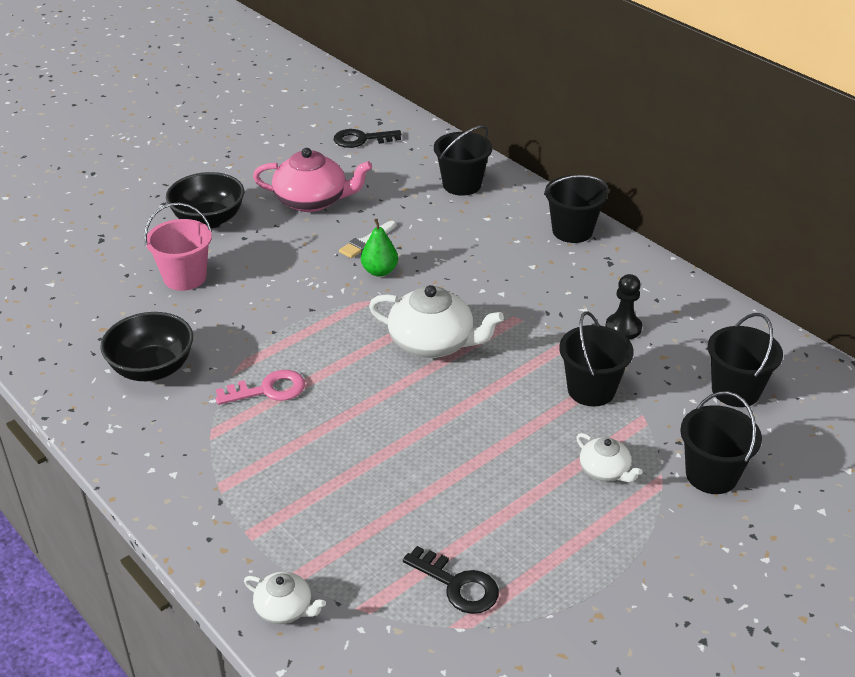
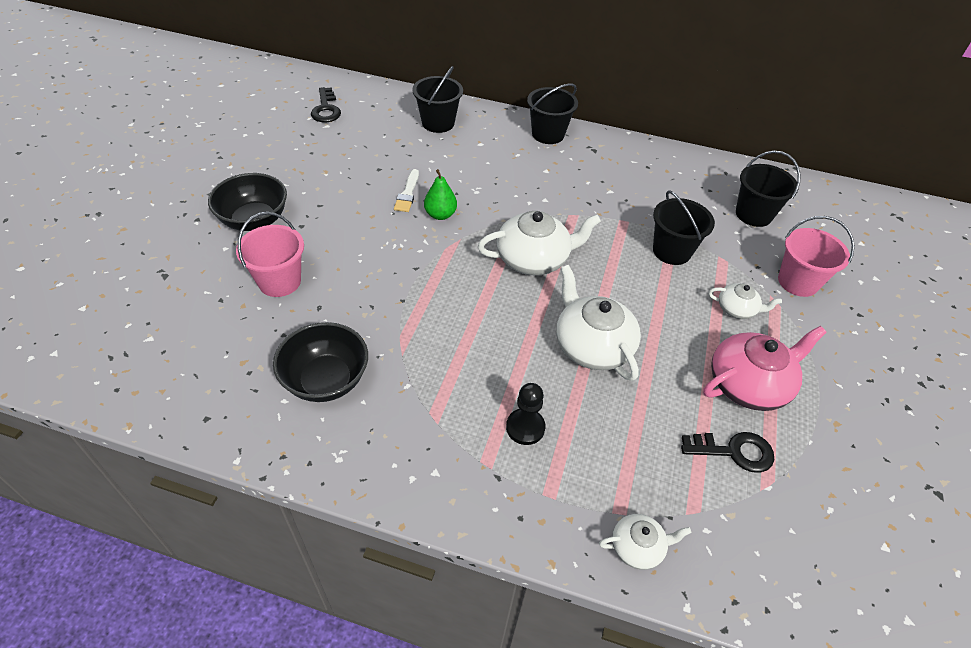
camera: 35 degrees left, 10 degrees up
pink key [216,370,305,405] -> none
pink teapot [253,148,372,212] -> pink teapot moved to [703,326,827,411]
black key [334,129,401,148] -> black key turned 60 degrees counterclockwise [311,87,341,122]
black pawn [605,274,642,340] -> black pawn moved to [506,383,546,445]
black bucket [680,391,762,494] -> pink bucket [778,216,855,297]
none -> white teapot [556,265,641,381]

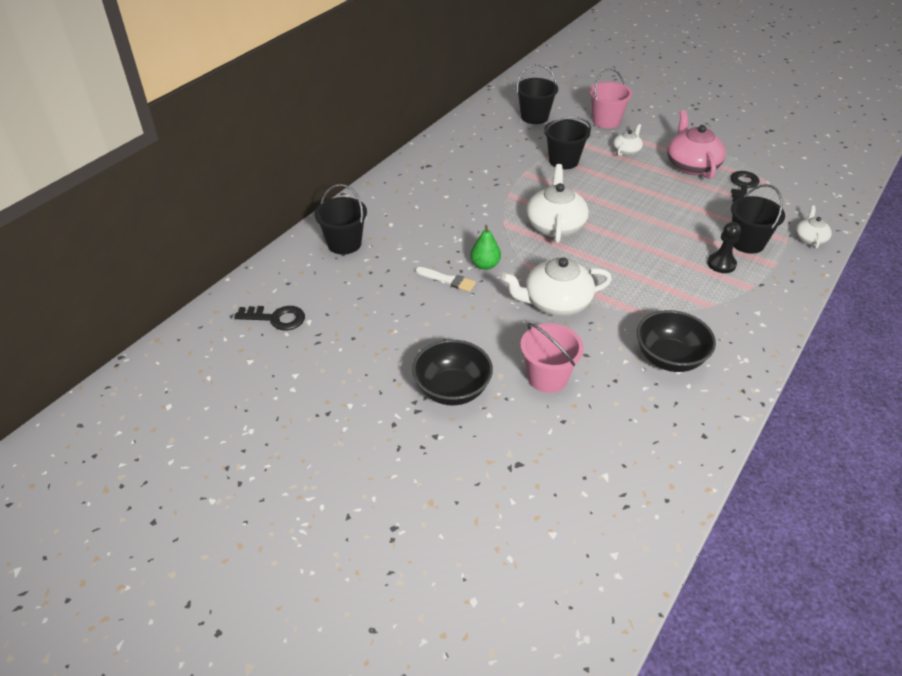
camera: 70 degrees left, 5 degrees down
black bucket [527,83,578,144] -> black bucket moved to [731,184,785,254]
white teapot [556,265,641,381] -> white teapot moved to [502,258,612,316]

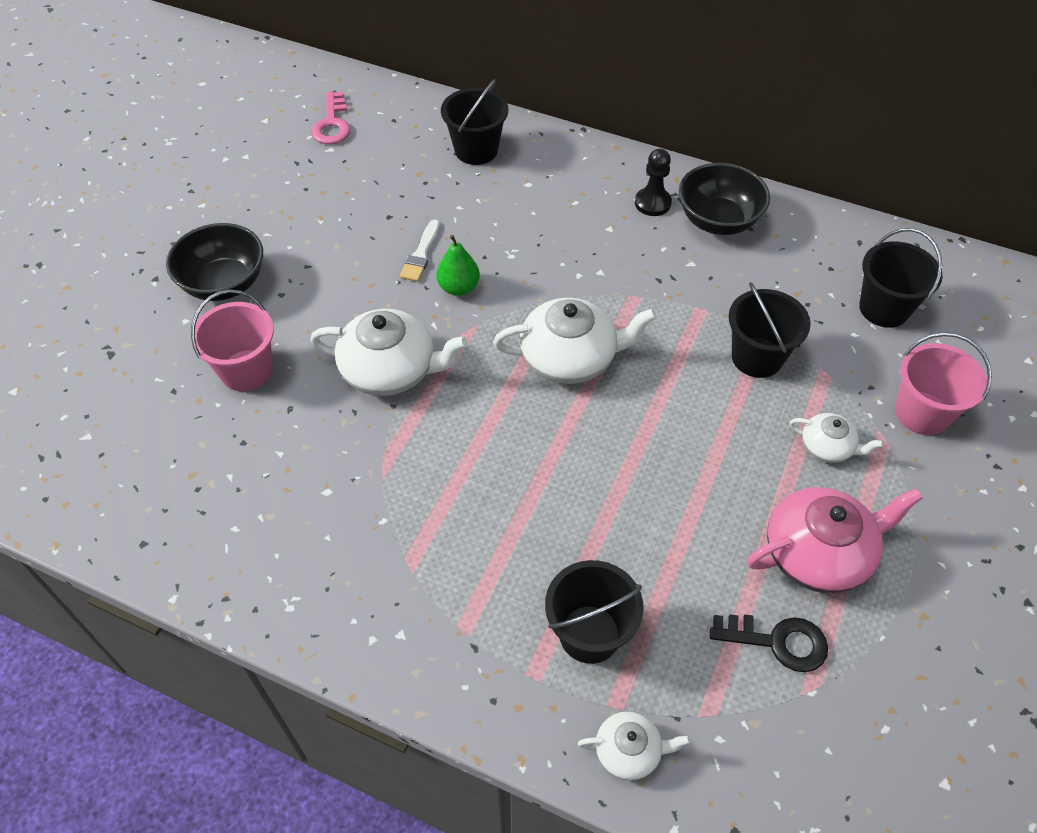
camera: 80 degrees right, 10 degrees up
black key [234,306,305,331] -> pink key [311,91,351,144]
white teapot [502,258,612,316] -> white teapot turned 120 degrees clockwise [310,309,468,396]
black bowl [637,310,716,372] -> black bowl moved to [679,163,770,235]
black pawn [707,222,741,273] -> black pawn moved to [635,149,672,216]

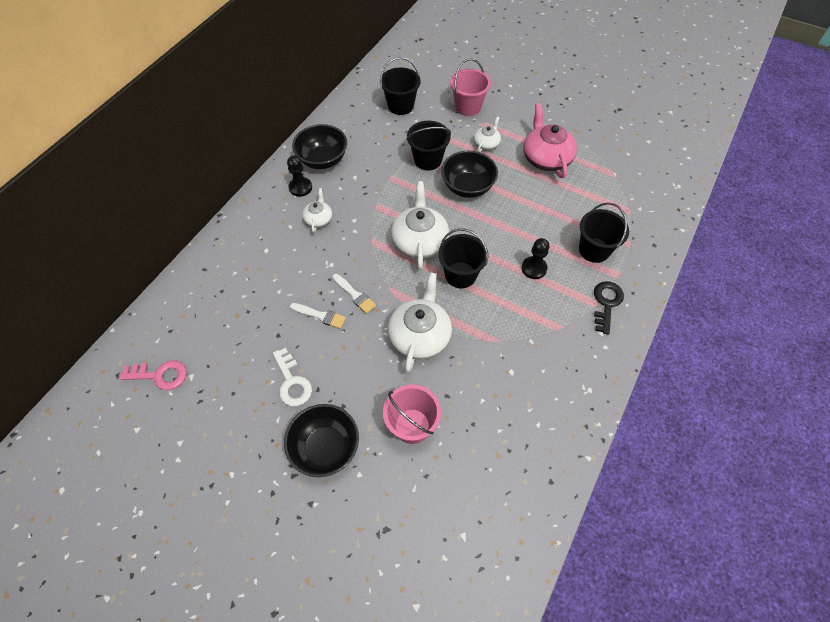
camera: 85 degrees left, 5 degrees up
green pear [436,235,480,296] -> white brush [332,274,376,314]
black bucket [441,79,509,165] -> black bucket moved to [438,229,488,288]
white teapot [578,711,691,781] -> white teapot moved to [302,188,332,233]
black key [710,614,828,672] -> black key moved to [594,281,624,335]
none -> white key [273,348,312,406]
none -> black bowl [441,151,498,198]
none -> black pawn [522,238,549,279]

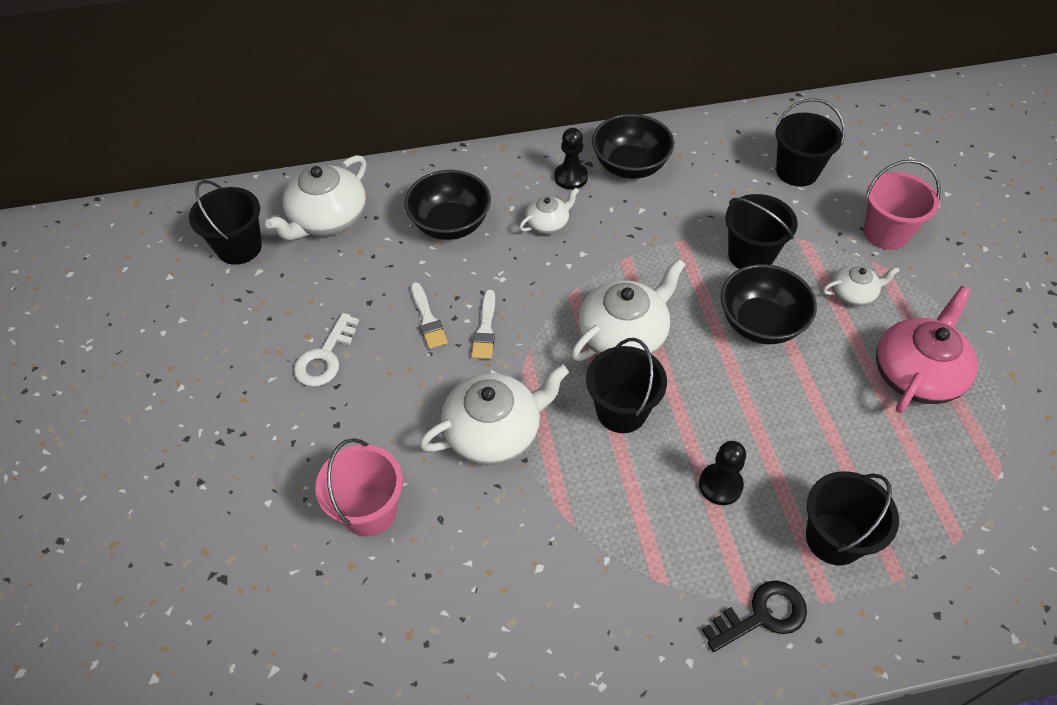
camera: 50 degrees right, 5 degrees down
pink key [119,361,187,390] -> black bucket [189,180,262,265]
black bowl [284,404,359,477] -> black bowl moved to [404,170,491,240]
none -> white teapot [265,155,366,240]

